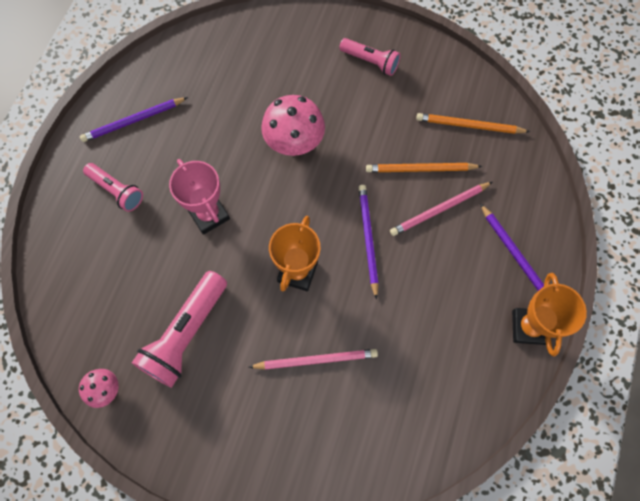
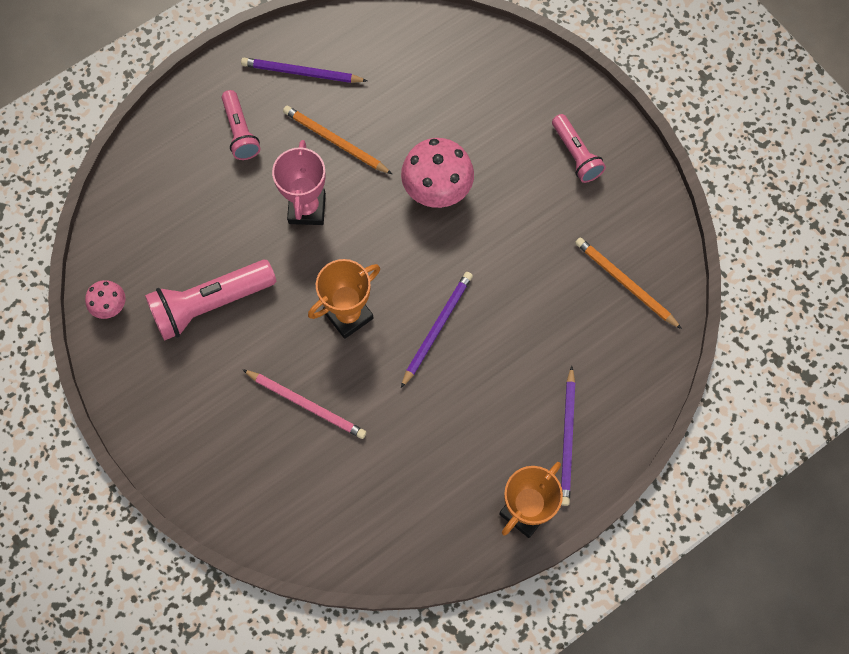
camera: 35 degrees right, 0 degrees up
orange pencil [366,163,482,172] -> orange pencil moved to [283,106,392,174]
pink pencil [390,182,492,236] -> none

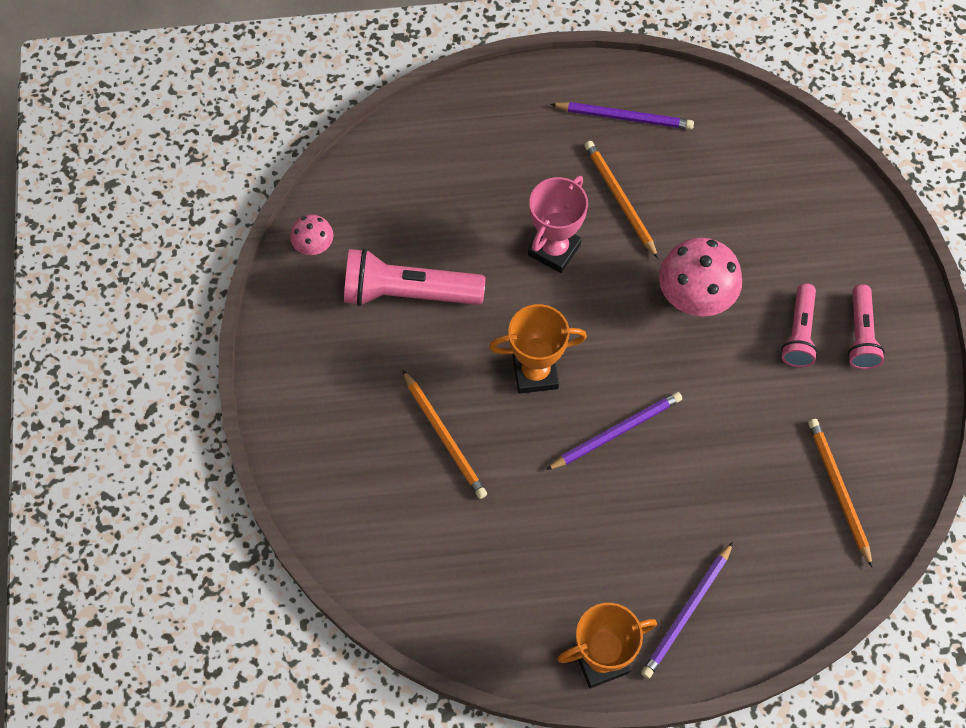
camera: 30 degrees right, 5 degrees down
pink flashlight [222,90,261,160] -> pink flashlight moved to [781,283,818,367]
purple pencil [241,58,367,83] -> purple pencil turned 150 degrees clockwise [551,102,694,130]
pink pencil [242,369,366,439] -> orange pencil [402,370,487,499]

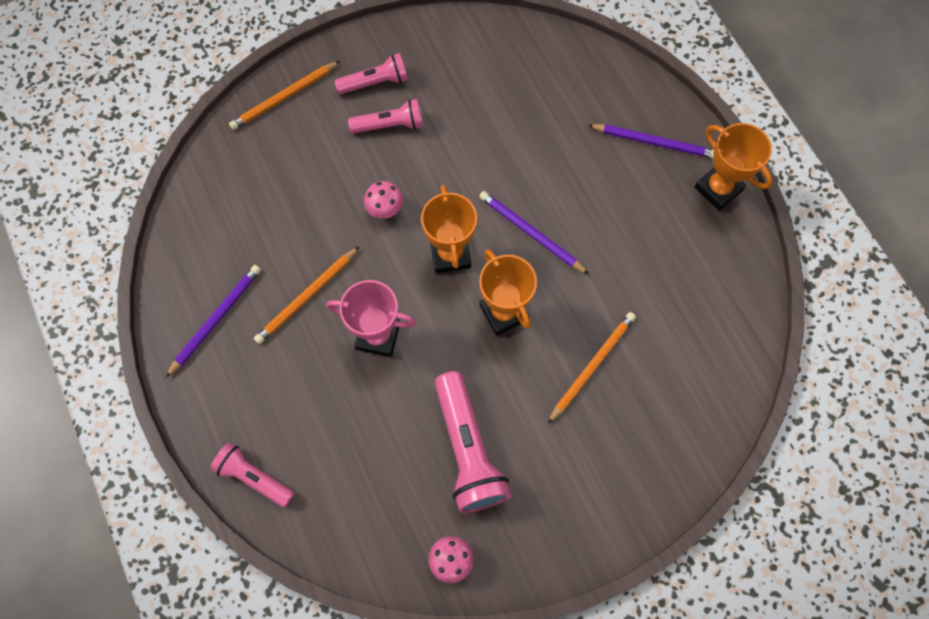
camera: 110 degrees left, 5 degrees up
purple pencil [551,102,694,130] -> purple pencil turned 45 degrees clockwise [165,265,261,378]
pink mushroom [659,238,742,316] -> pink mushroom [364,181,403,219], size x0.53
orange pencil [808,419,873,568] -> orange pencil moved to [229,61,340,130]
none -> pink flashlight [210,442,294,508]
none -> orange trophy [421,185,477,273]

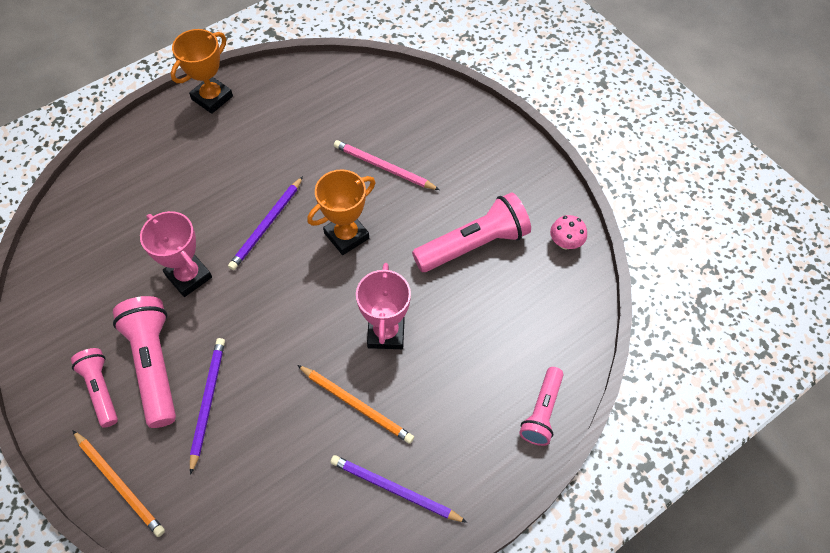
camera: 100 degrees left, 10 degrees down
pink flashlight [348,99,423,133] -> pink flashlight [113,296,176,428], size x1.64
pink mushroom [364,181,403,219] -> none
orange trophy [421,185,477,273] -> none
orange pencil [548,312,636,424] -> pink pencil [334,140,440,190]
purple pencil [588,124,714,158] -> purple pencil moved to [190,338,225,475]
none -> pink trophy [140,211,212,297]

